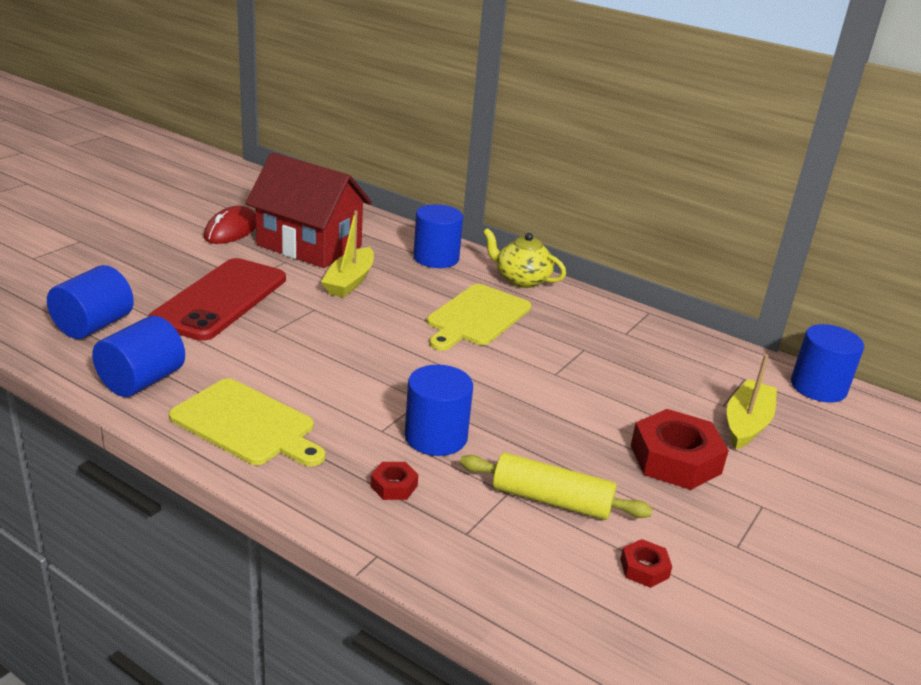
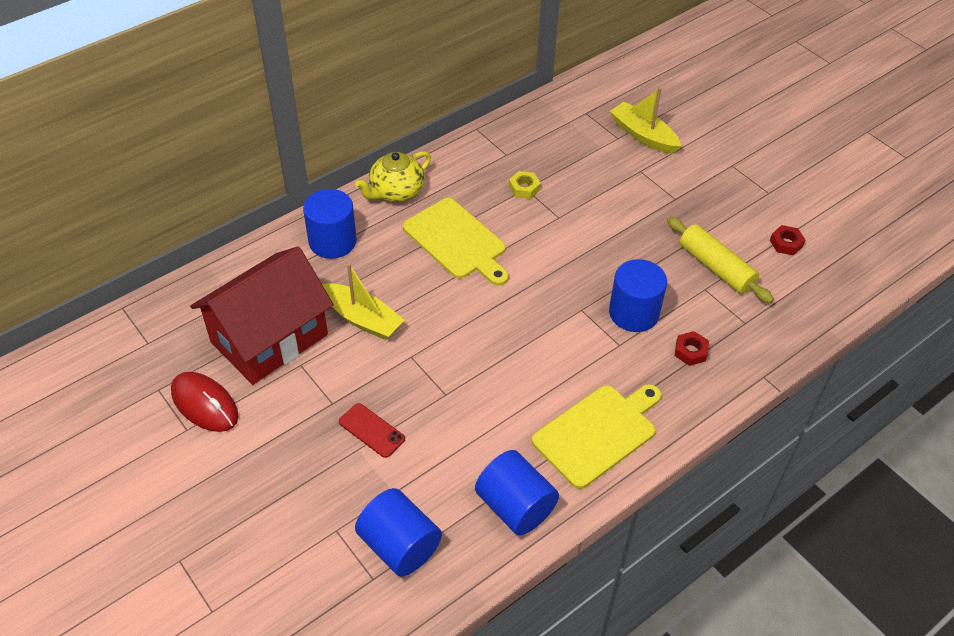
camera: 70 degrees left, 20 degrees up
red phone [148,258,286,341] -> red phone [339,403,405,458], size x0.42
yellow rolling pin [460,453,653,520] -> yellow rolling pin turned 75 degrees counterclockwise [667,217,774,303]
red nut [631,409,729,490] -> none
blue cylinder [791,324,864,403] -> none
none -> yellow nut [509,171,541,199]

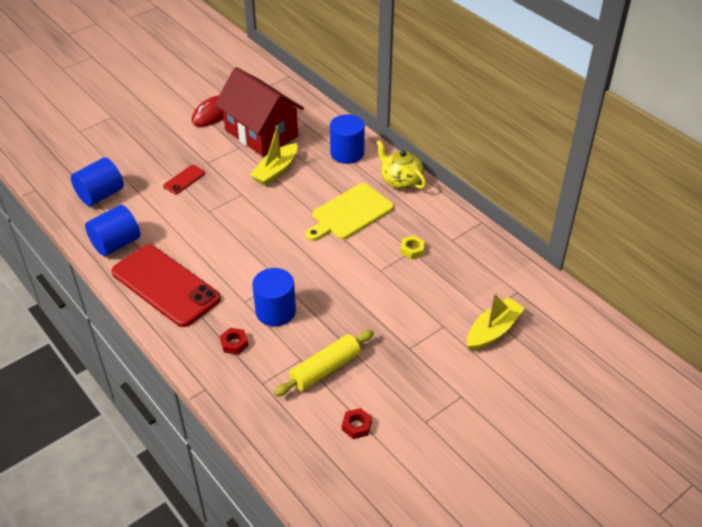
camera: 90 degrees right, 5 degrees down
yellow cutting board [532,384,662,489] -> red phone [112,245,221,327]

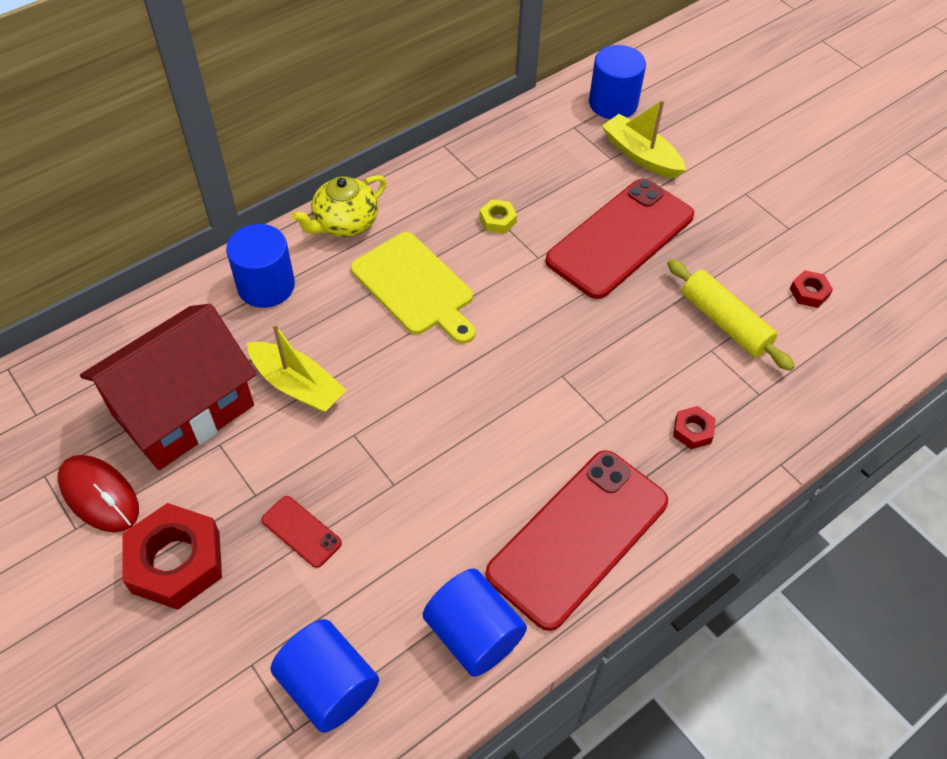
camera: 90 degrees left, 10 degrees up
blue cylinder [252,268,296,326] -> blue cylinder moved to [589,45,646,119]
none -> red nut [123,503,222,610]
none -> red phone [545,179,694,299]

